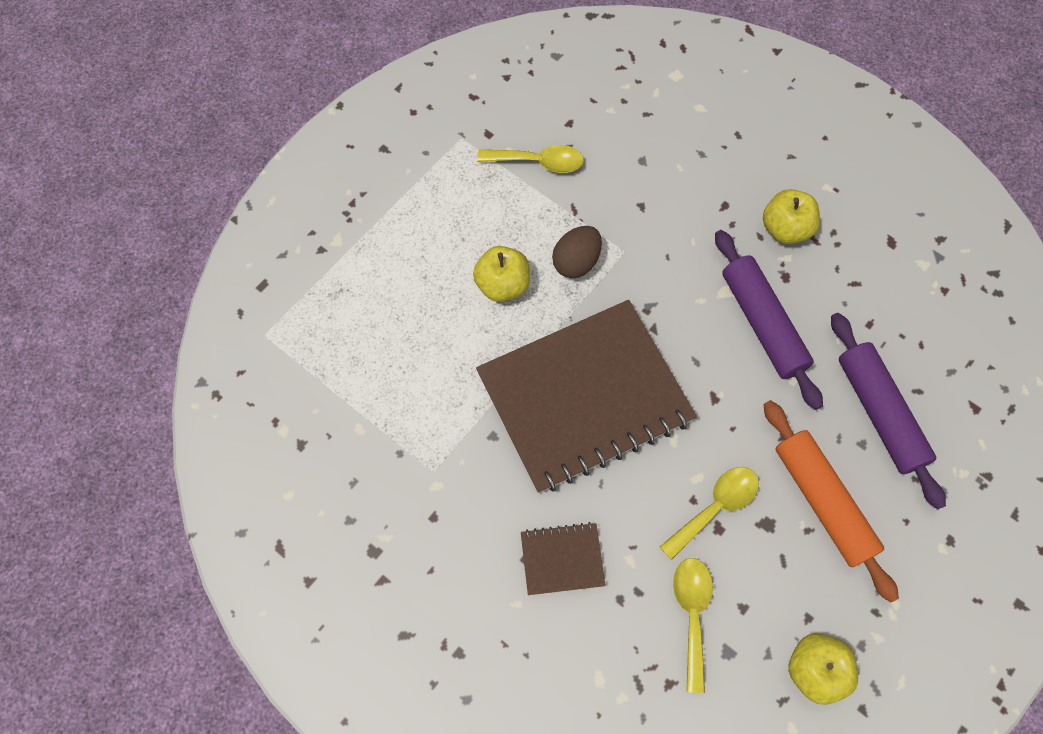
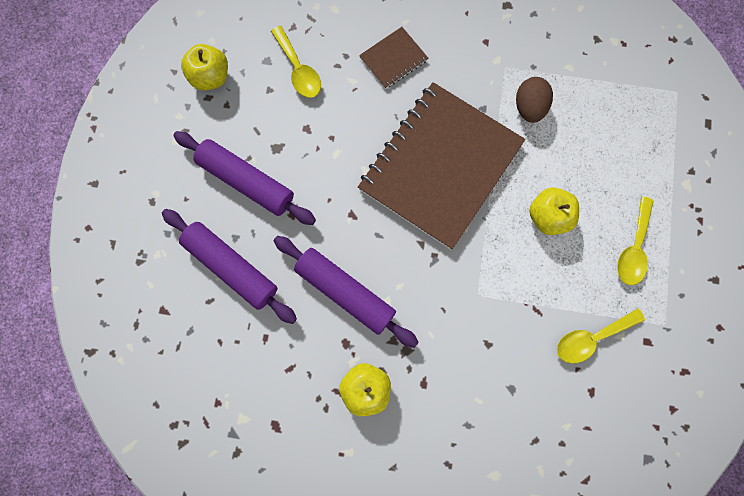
camera: 150 degrees right, 10 degrees up
brown egg [552,226,602,278] -> brown egg moved to [516,77,553,123]
yellow spoon [660,467,759,560] -> yellow spoon moved to [617,196,654,285]
orange rolling pin [764,400,899,603] -> purple rolling pin [173,131,316,225]

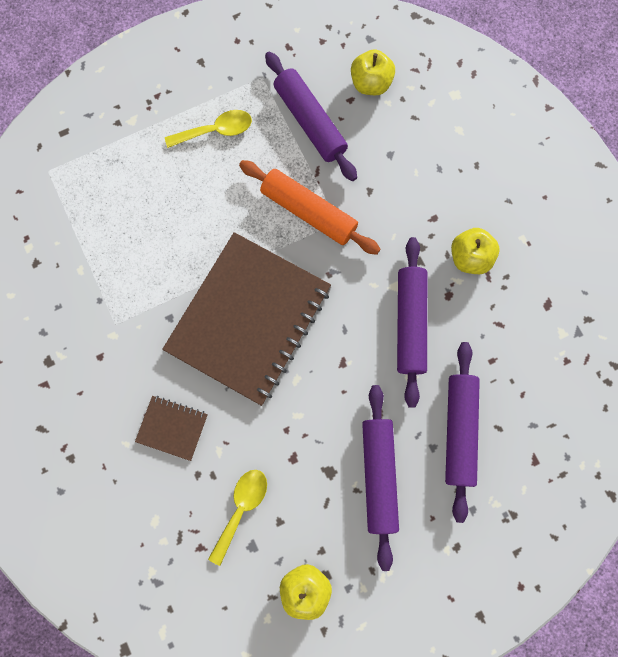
camera: 125 degrees left, 0 degrees up
brown notebook [358,82,525,250] -> brown notebook turned 60 degrees counterclockwise [162,232,331,406]
brown egg [516,77,553,123] -> none
yellow apple [529,187,579,235] -> yellow apple moved to [351,49,395,95]
yellow spoon [557,309,645,363] -> purple rolling pin [265,52,357,181]
none -> orange rolling pin [239,160,381,255]

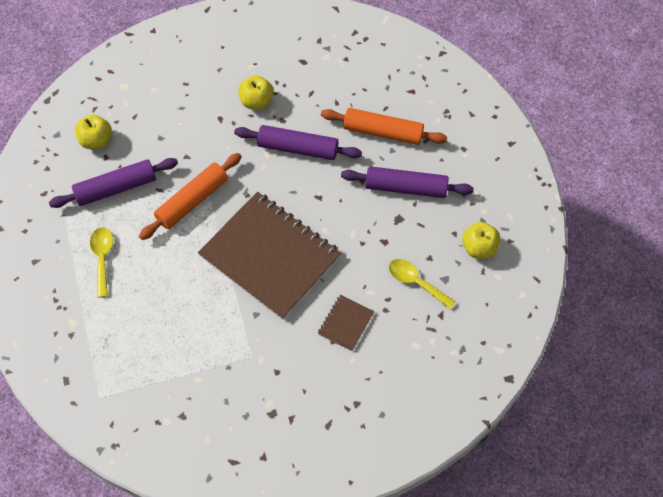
camera: 80 degrees left, 15 degrees down
purple rolling pin [445,342,480,523] -> orange rolling pin [321,108,447,145]

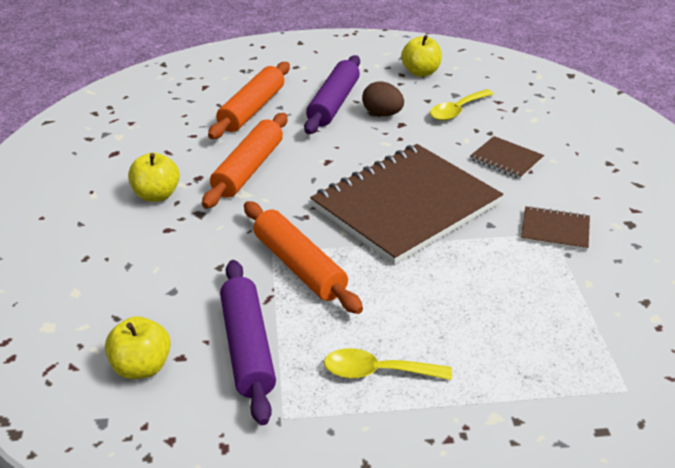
camera: 80 degrees left, 25 degrees down
purple rolling pin [234,125,362,160] -> orange rolling pin [202,113,287,208]
none -> brown egg [362,82,404,116]
none -> brown notebook [521,206,590,251]

